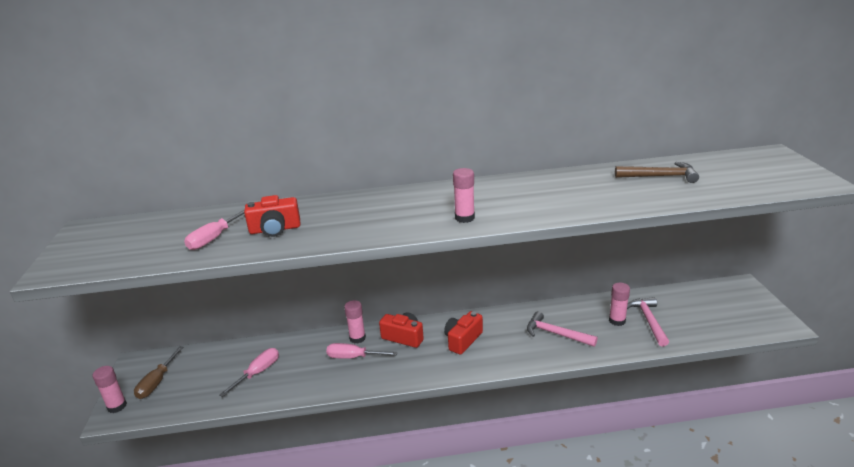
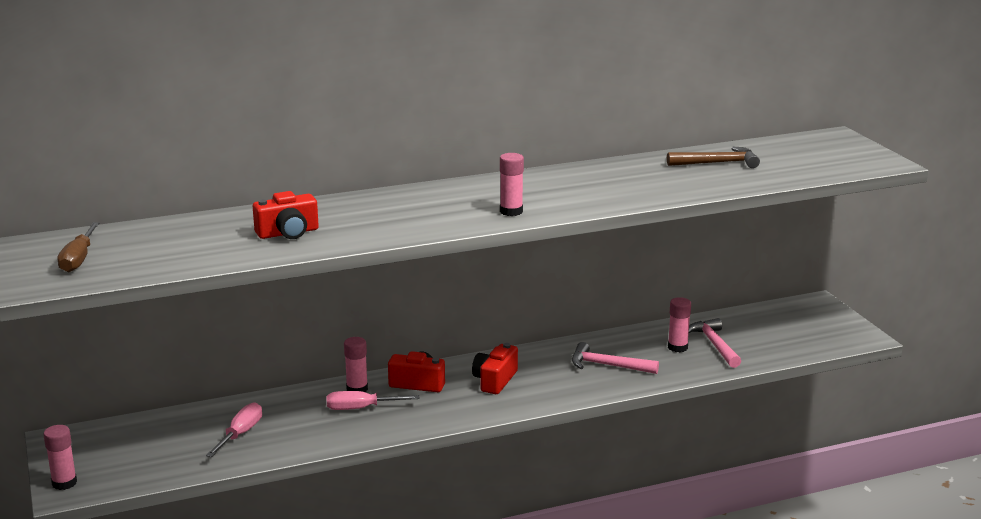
camera: 15 degrees left, 5 degrees down
brown screwdriver [134,346,183,399] -> brown screwdriver moved to [57,222,99,272]
pink screwdriver [184,209,245,250] -> none

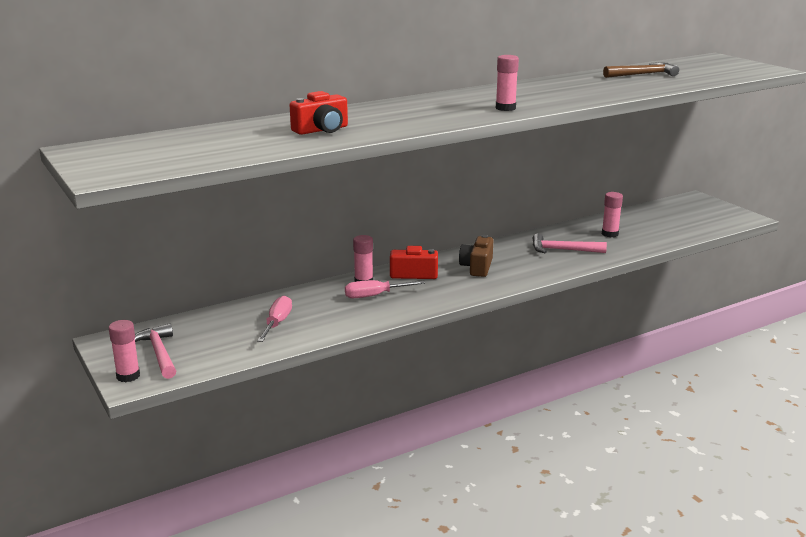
camera: 10 degrees left, 0 degrees up
brown screwdriver [57,222,99,272] -> none
red camera [472,343,518,394] -> brown camera [459,235,493,277]
pink hammer [689,318,741,368] -> pink hammer moved to [135,323,176,379]

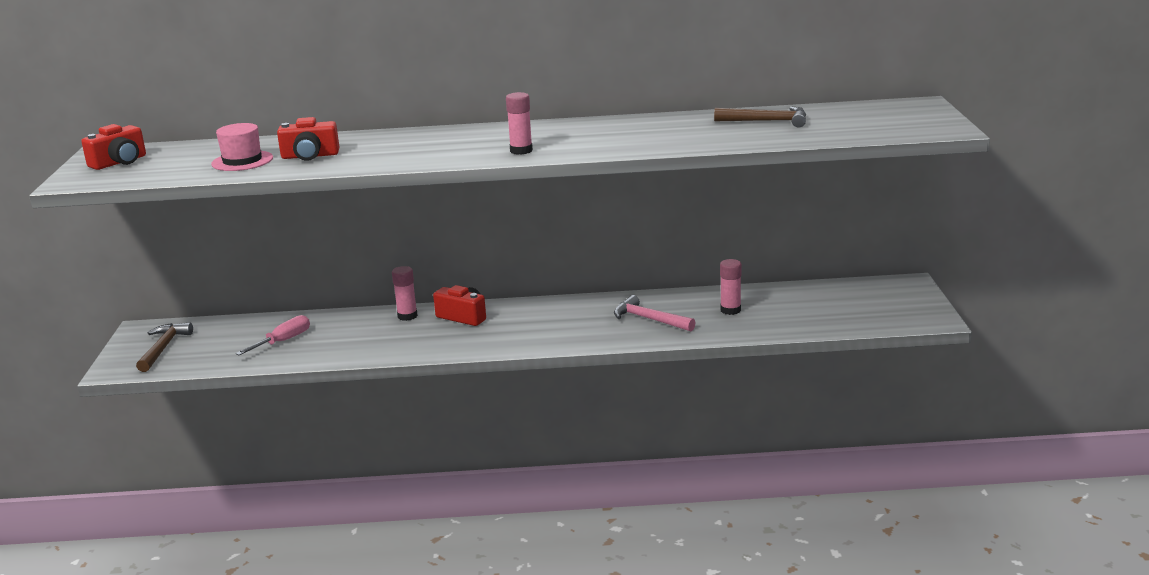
camera: 30 degrees right, 0 degrees up
pink glue stick [109,320,140,382] -> none
pink hammer [135,323,176,379] -> brown hammer [136,323,193,372]
pink screwdriver [345,280,425,298] -> none
brown camera [459,235,493,277] -> none
none -> red camera [81,124,146,170]
none -> pink hat [211,123,273,171]

